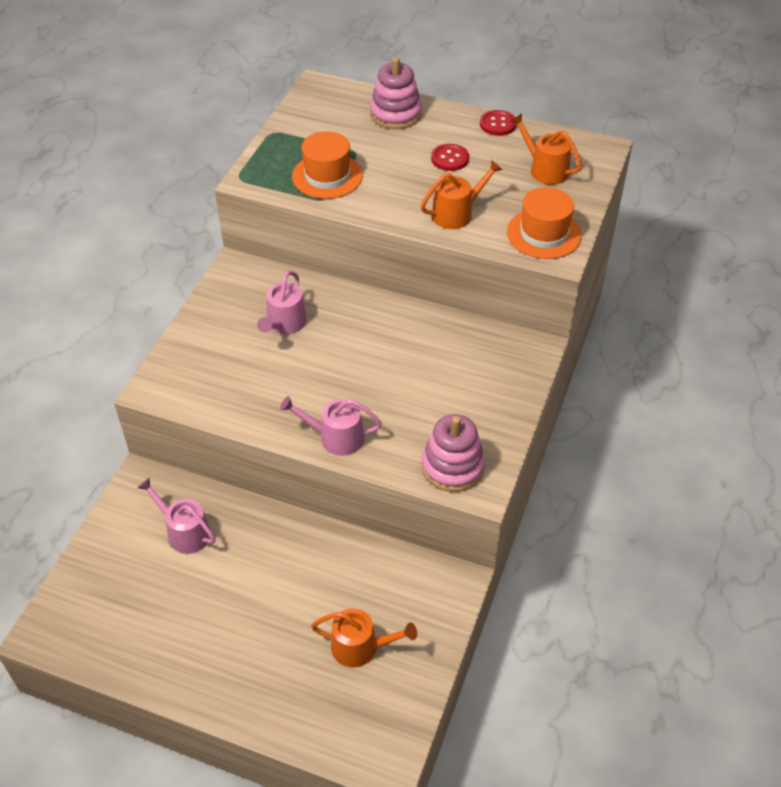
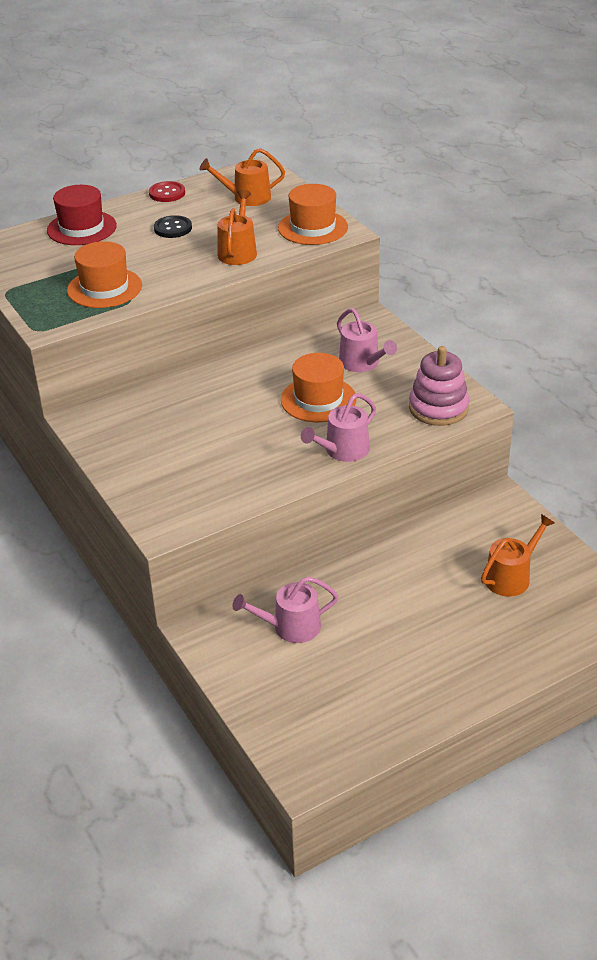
camera: 50 degrees left, 10 degrees down
pink watering can [257,271,307,334] -> pink watering can moved to [337,308,397,372]
pink stacking toy [370,57,422,129] -> red hat [47,185,117,245]
red button [431,144,469,171] -> black button [154,215,192,238]
none -> orange hat [281,353,357,422]

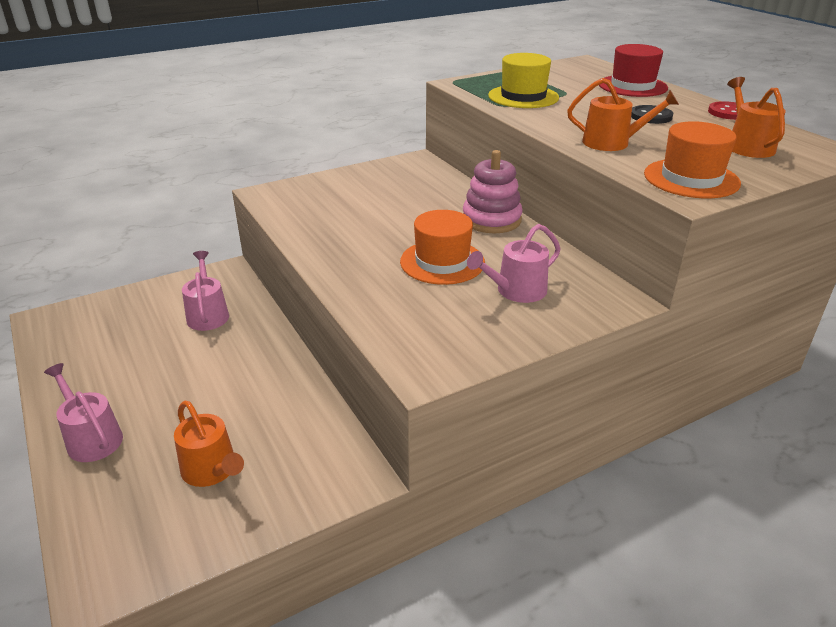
camera: 90 degrees right, 5 degrees down
orange hat [67,241,142,308] -> yellow hat [488,53,559,108]
pink watering can [301,393,376,462] -> pink watering can moved to [44,363,123,462]
pink stacking toy [409,346,469,426] -> pink stacking toy moved to [463,150,523,233]

